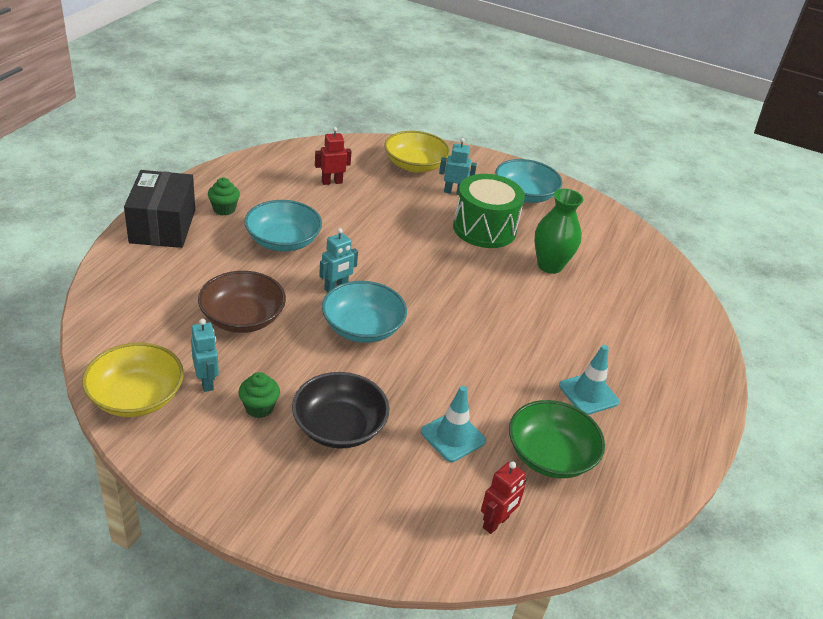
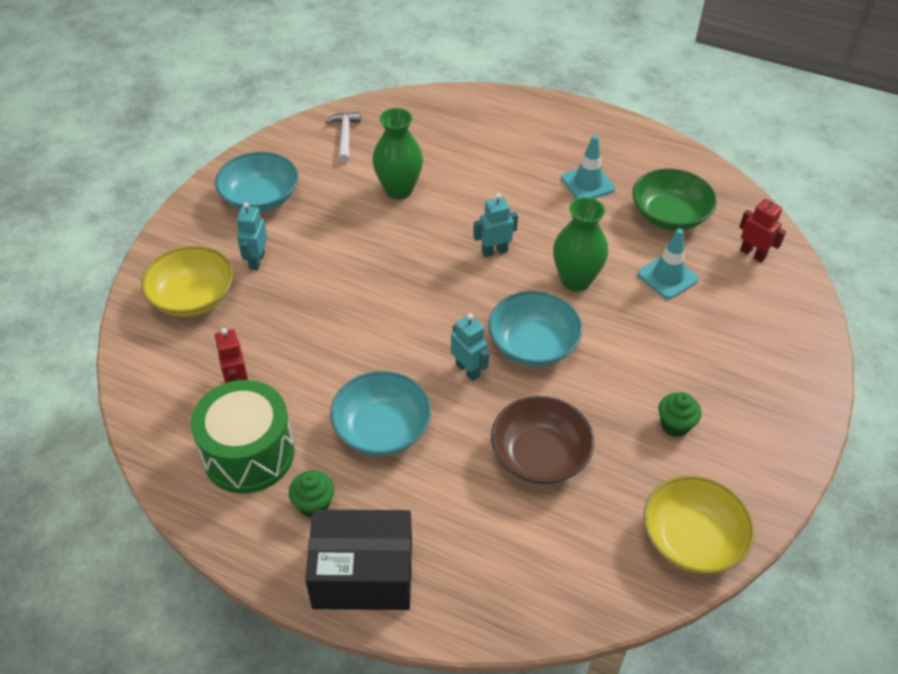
camera: 85 degrees left, 10 degrees up
turquoise robot [191,319,219,392] -> turquoise robot moved to [473,193,518,257]
black bowl [292,372,390,449] -> none
green drum [453,174,525,248] -> green drum moved to [191,380,295,493]
none -> white hammer [326,112,361,163]
none -> green vase [553,197,608,292]

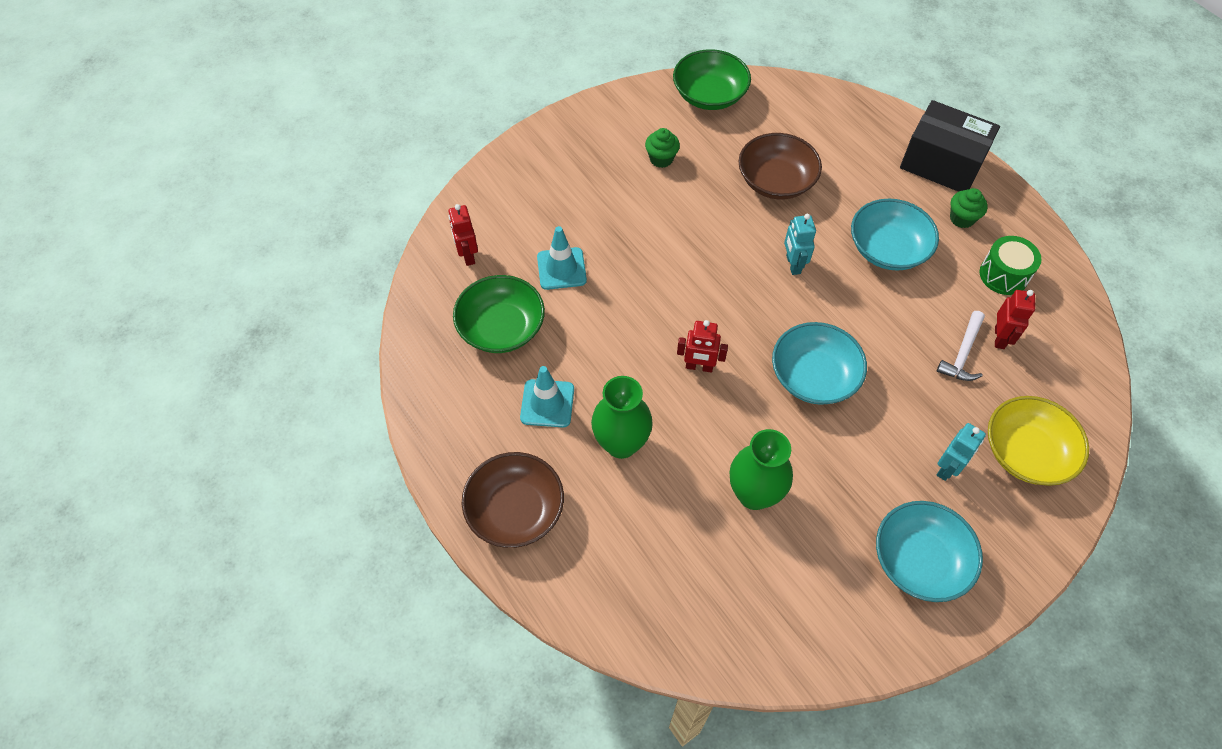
camera: 150 degrees left, 10 degrees up
green drum [191,380,295,493] -> green drum [979,236,1041,295], size x0.62
white hammer [326,112,361,163] -> white hammer moved to [937,311,985,381]
turquoise robot [473,193,518,257] -> red robot [677,320,728,373]
turquoise bowl [488,291,583,366] -> turquoise bowl moved to [772,322,867,405]
green vase [553,197,608,292] -> green vase moved to [591,376,653,459]
yellow bowl [644,475,755,574] -> green bowl [673,49,751,110]
none -> brown bowl [462,452,564,548]

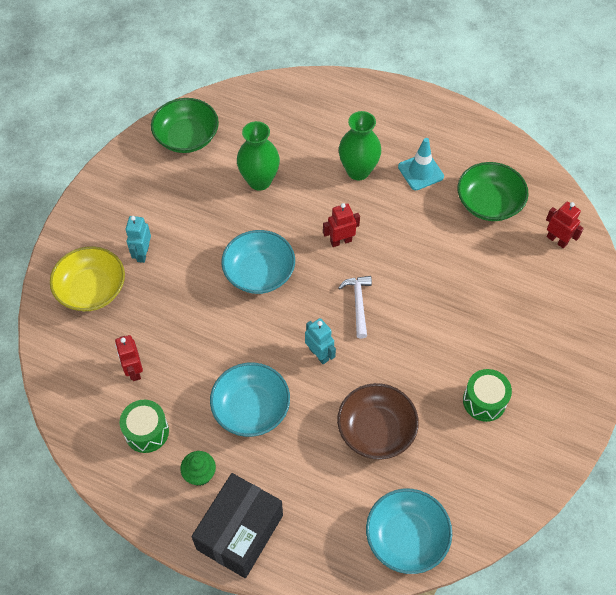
camera: 150 degrees right, 0 degrees up
brown bowl [462,452,564,548] -> none
turquoise traffic cone [537,226,587,290] -> none
green cupcake [645,128,680,168] -> green drum [463,369,512,422]
green bowl [673,49,751,110] -> green bowl moved to [151,98,219,153]
turquoise bowl [876,501,983,602] -> turquoise bowl moved to [366,489,452,574]
black box [900,100,1000,192] -> black box turned 60 degrees counterclockwise [191,473,283,578]
white hammer [937,311,985,381] -> white hammer moved to [338,276,372,339]

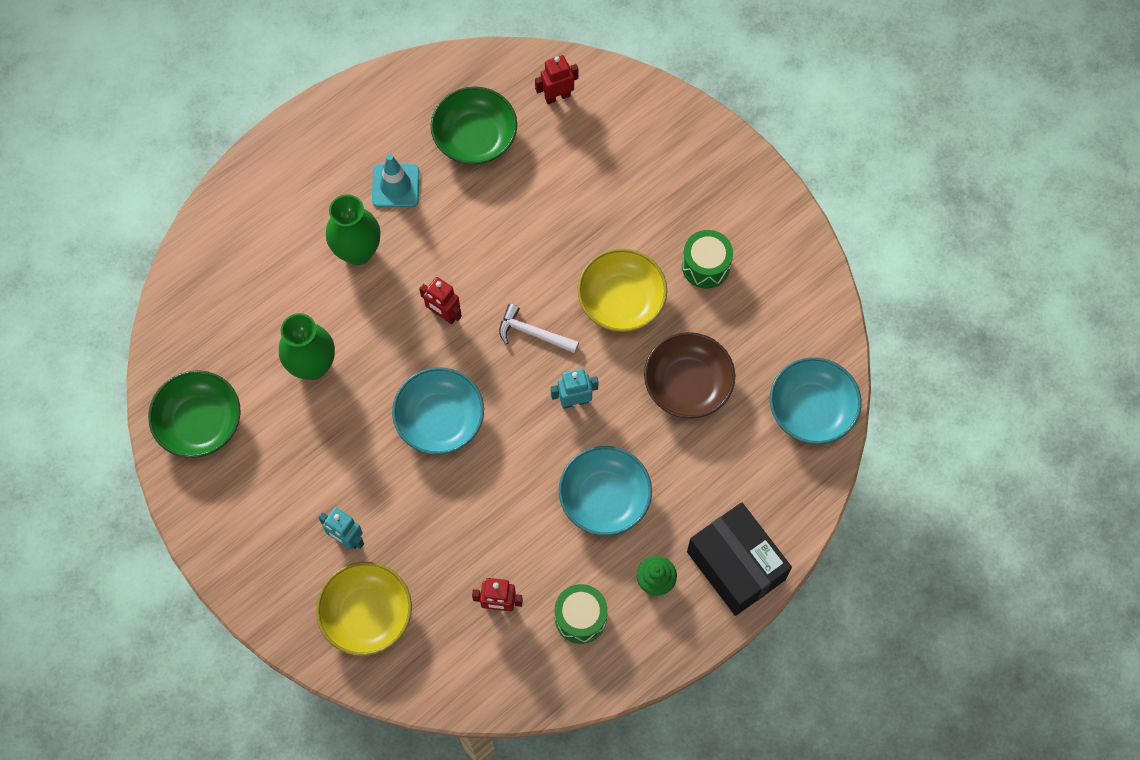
camera: 65 degrees left, 10 degrees up
red robot [323,203,360,247] -> red robot turned 60 degrees counterclockwise [419,277,462,324]
none -> yellow bowl [577,249,667,332]

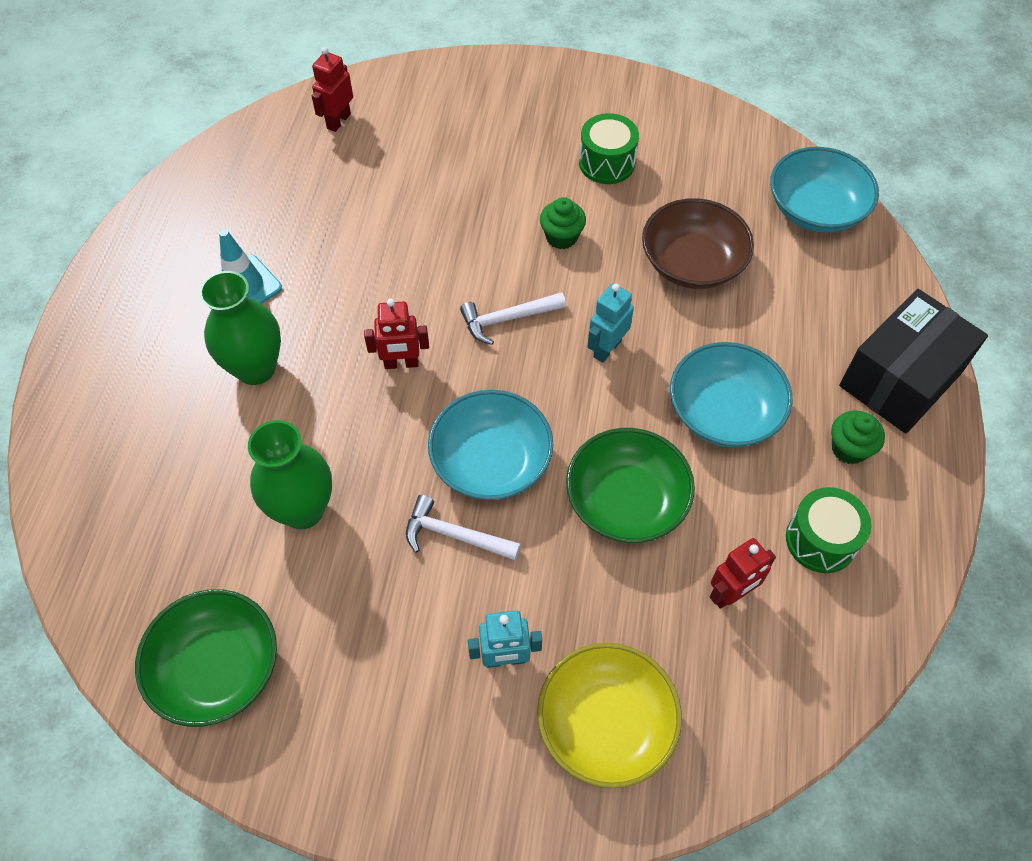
camera: 40 degrees left, 10 degrees down
green bowl [431,87,517,165] -> green bowl moved to [566,428,695,543]
yellow bowl [577,249,667,332] -> green cupcake [540,197,586,249]
black box [687,502,792,616] -> black box turned 60 degrees counterclockwise [839,289,988,434]
none -> white hammer [406,495,521,561]

